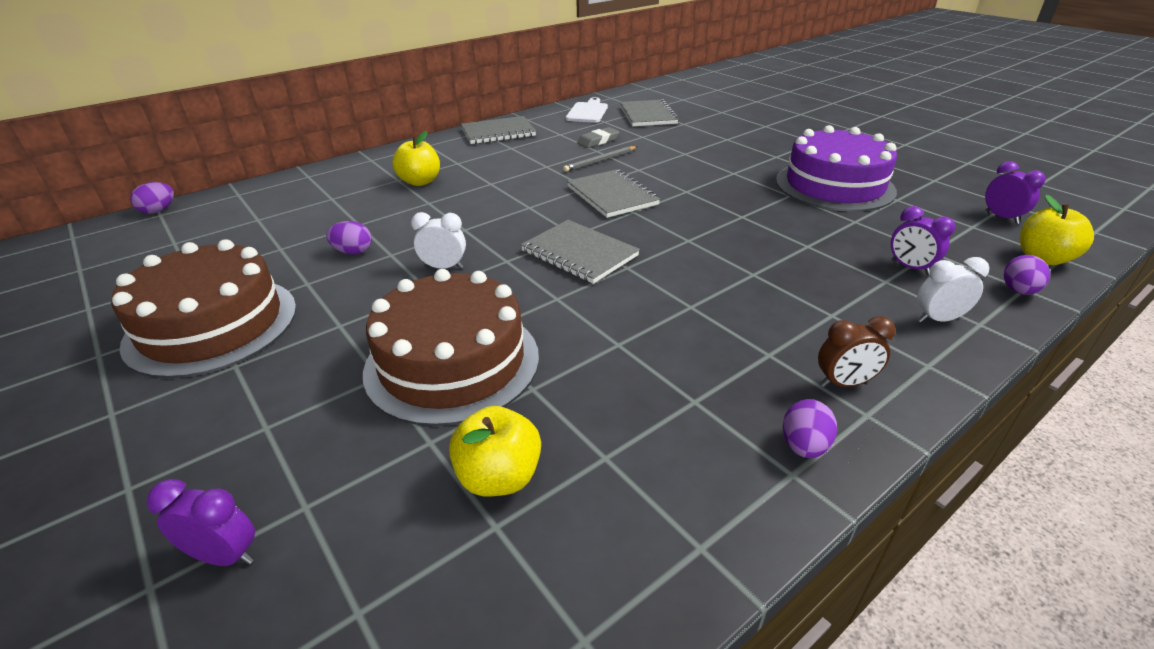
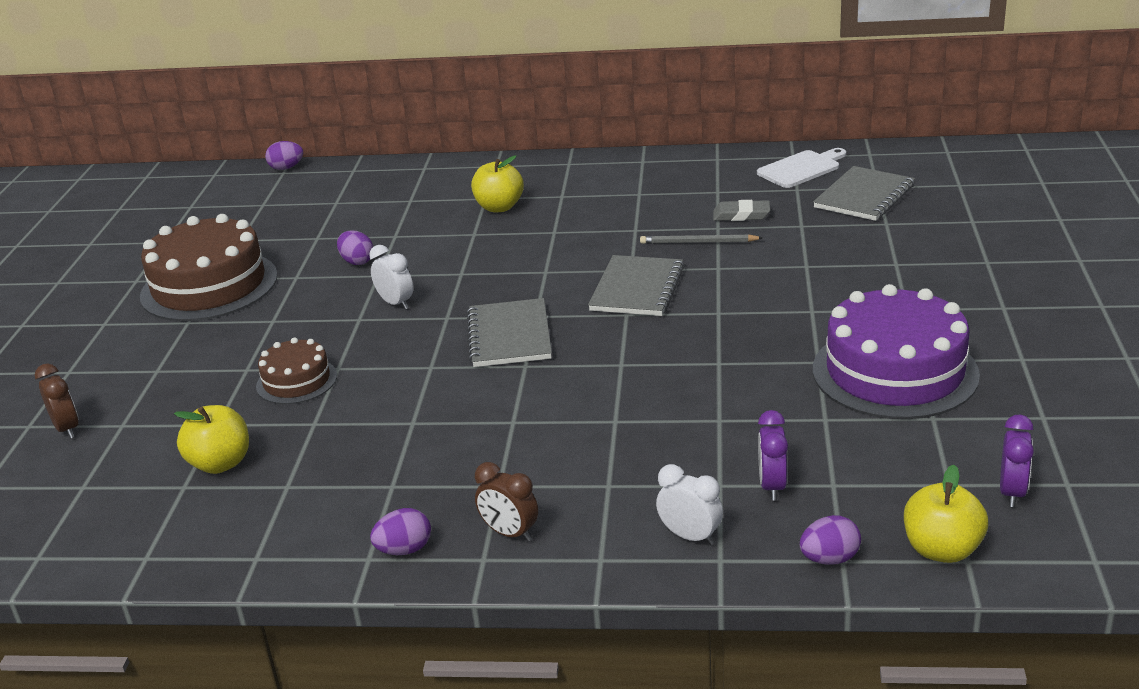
camera: 45 degrees right, 5 degrees down
purple clock [146,479,255,566] -> brown clock [35,363,79,439]
brown cake [363,269,539,426] -> brown cake [256,337,337,404], size x0.52
grey notebook [461,116,536,144] -> none

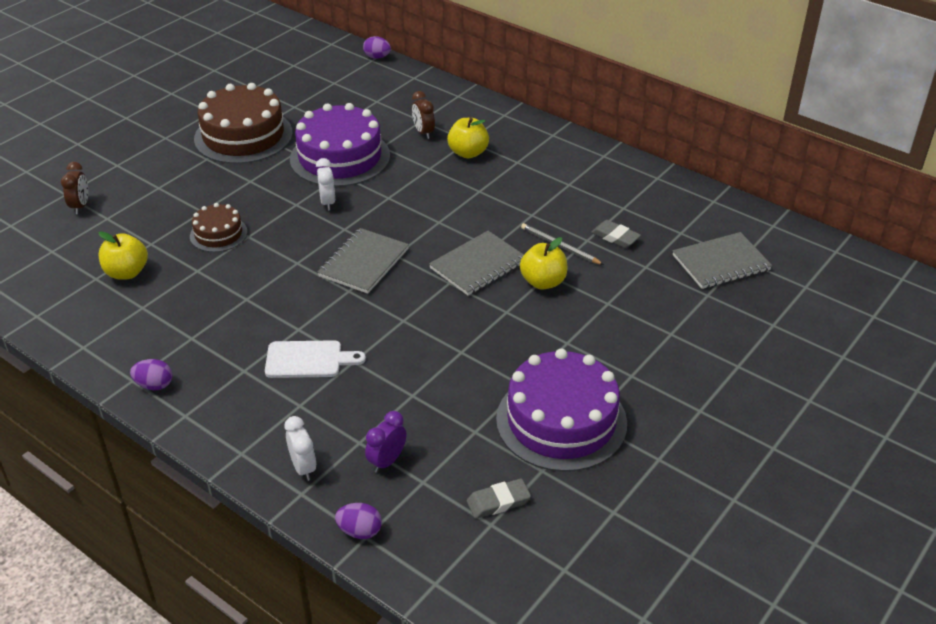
camera: 30 degrees right, 10 degrees up
purple egg [337,230,373,265] -> purple cake [290,103,390,187]
brown clock [475,462,538,542] -> brown clock moved to [412,91,435,139]
white cutting board [757,148,846,188] -> white cutting board moved to [265,340,366,378]
yellow apple [904,465,988,563] -> yellow apple moved to [520,237,568,290]
purple clock [1000,415,1034,507] -> none
none -> grey eraser [467,478,531,519]

